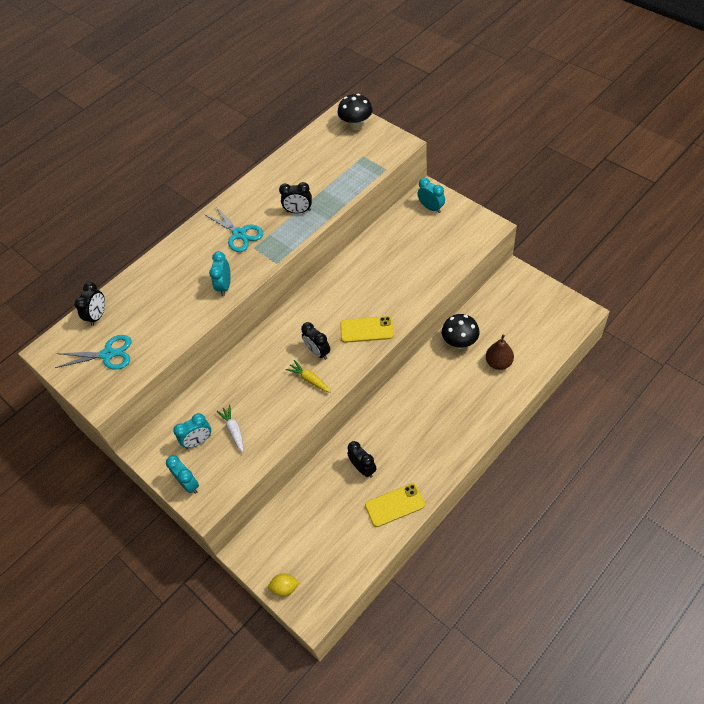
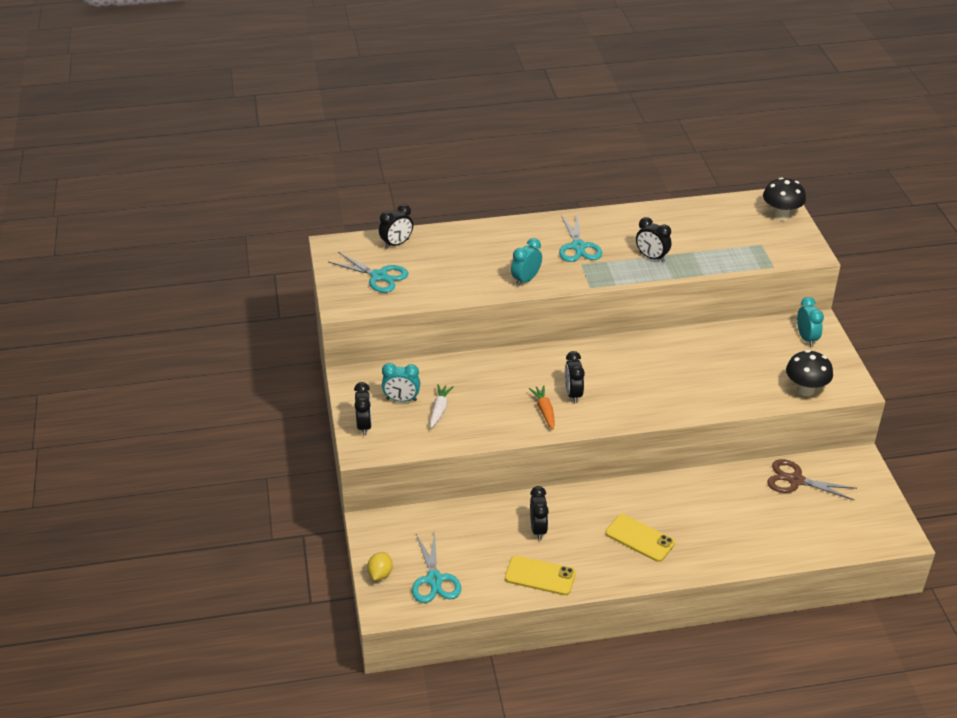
camera: 30 degrees right, 15 degrees down
turquoise clock [166,455,199,494] -> black clock [354,382,372,436]
yellow lemon [268,573,300,596] -> yellow lemon turned 75 degrees clockwise [367,552,393,580]
yellow carrot [285,360,331,393] -> orange carrot [529,385,555,429]
yellow phone [340,316,394,343] -> yellow phone moved to [605,514,675,562]
black mushroom [442,314,480,349] -> black mushroom moved to [786,350,833,396]
brown pear [486,335,514,370] -> none
none -> turquoise scissors [412,531,461,603]
none -> brown scissors [767,459,857,500]

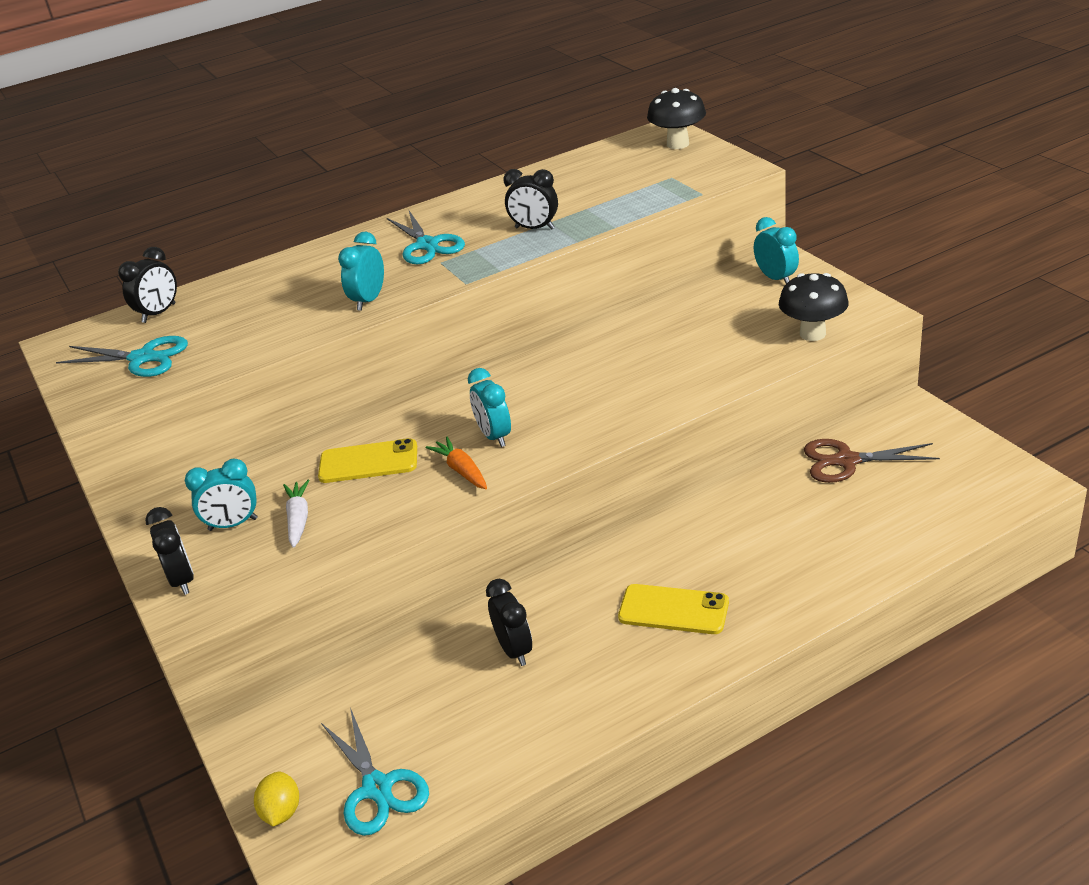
camera: 15 degrees left, 5 degrees down
yellow phone [505,556,576,595] -> yellow phone moved to [318,438,417,483]
black clock [565,351,585,403] -> turquoise clock [468,368,511,447]

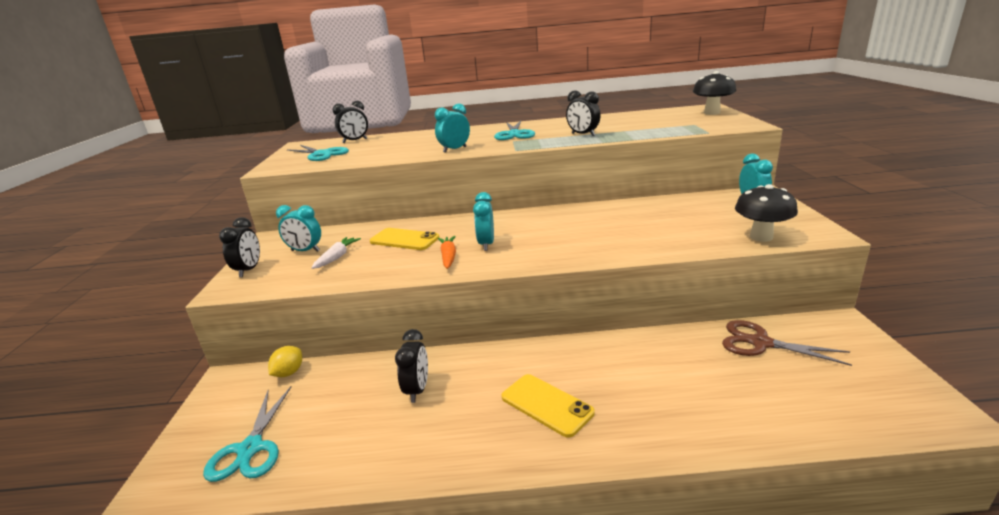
camera: 25 degrees right, 10 degrees down
yellow lemon [254,772,299,826] -> yellow lemon moved to [268,346,302,377]

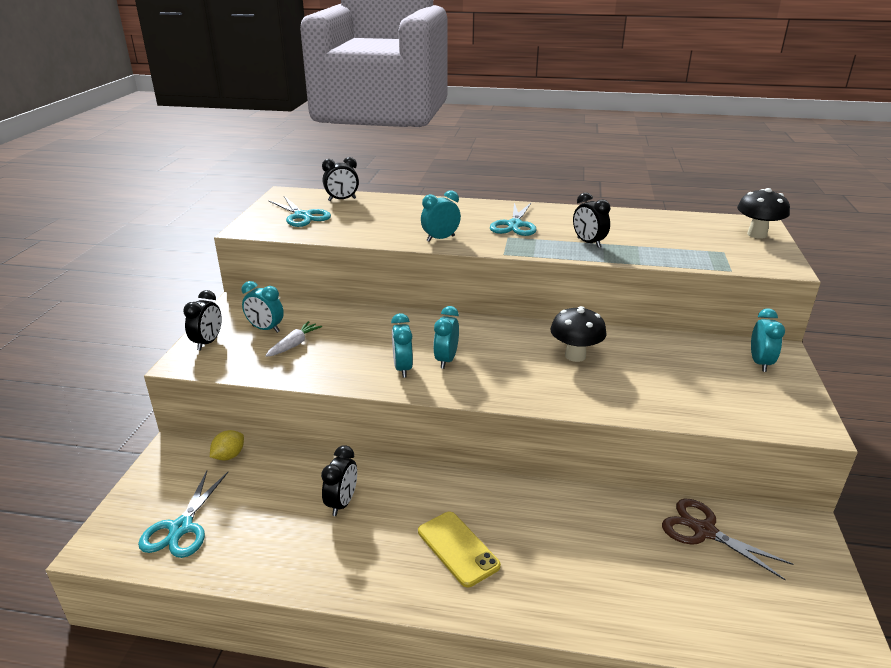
camera: 10 degrees right, 5 degrees up
yellow phone [370,228,439,250] -> none
orange carrot [438,236,456,269] -> turquoise clock [391,313,413,378]
black mushroom [735,184,798,242] -> black mushroom moved to [550,306,606,362]

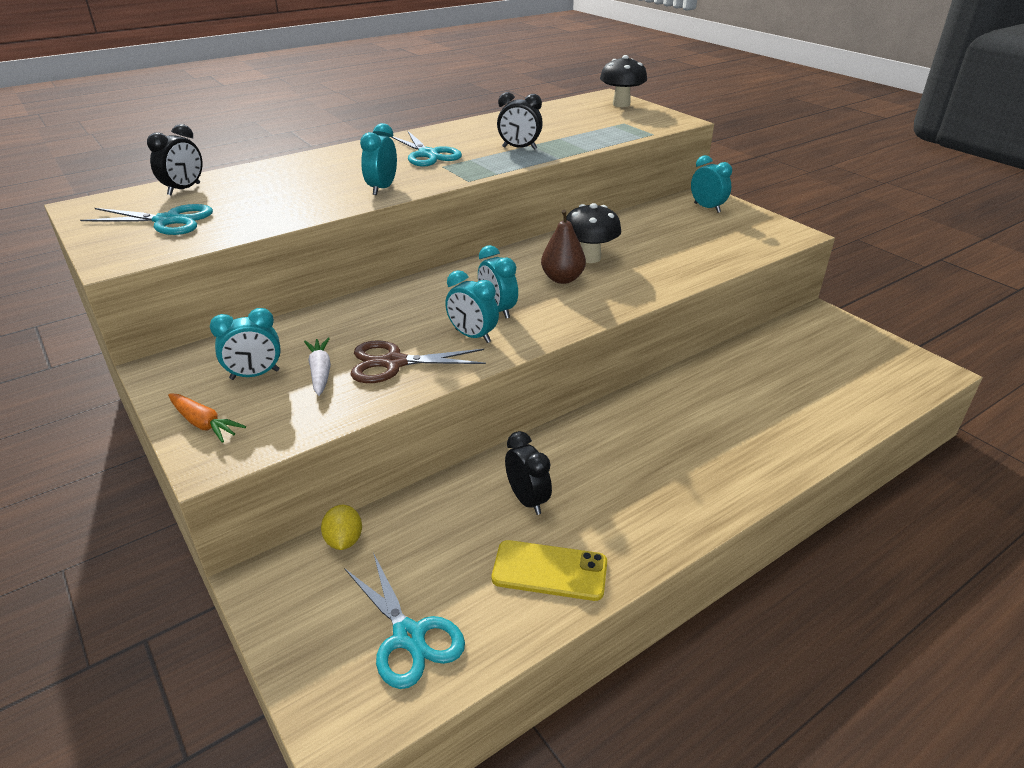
camera: 45 degrees left, 5 degrees up
black clock [183,290,222,350] -> orange carrot [168,394,246,443]
yellow phone [418,512,501,587] -> yellow phone moved to [492,540,607,601]
brown scissors [662,499,794,580] -> brown scissors moved to [351,340,486,383]
none -> brown pear [541,209,586,284]

